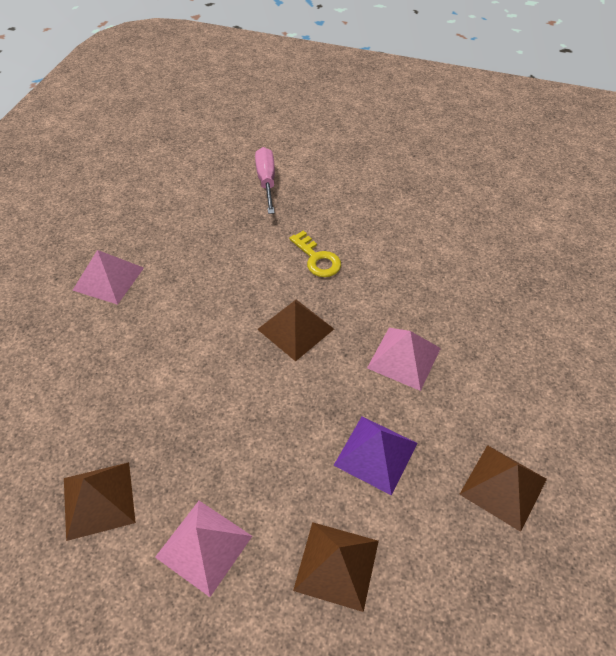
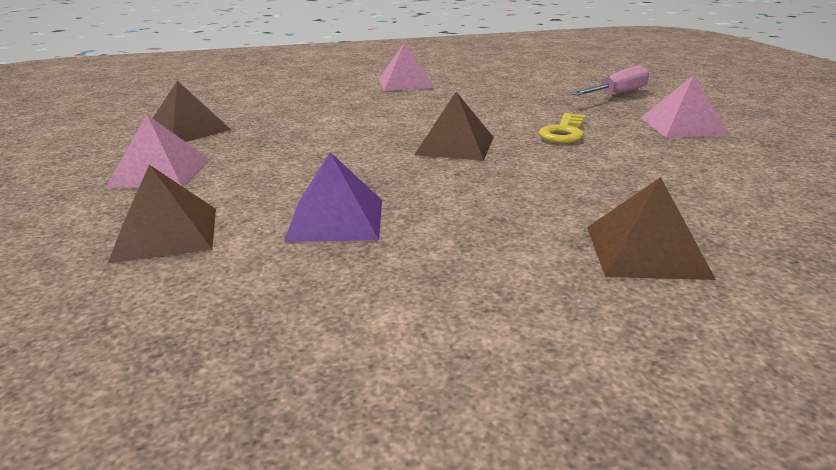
camera: 60 degrees right, 25 degrees down
pink pyramid [367,328,441,391] -> pink pyramid moved to [641,75,730,138]
brown pyramid [459,445,547,532] -> brown pyramid moved to [587,177,716,280]

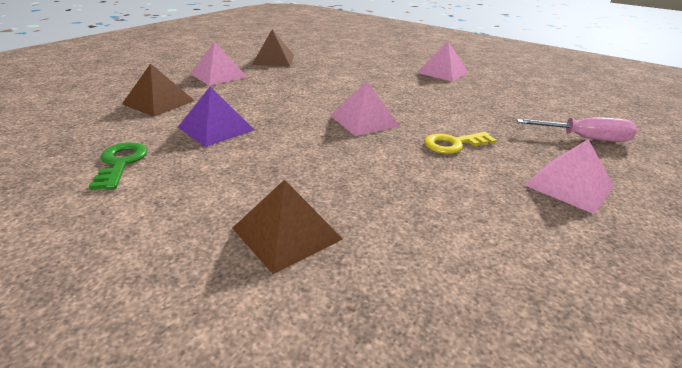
camera: 45 degrees right, 5 degrees up
brown pyramid [414,92,494,160] -> pink pyramid [330,81,399,136]
none -> green key [89,142,147,190]

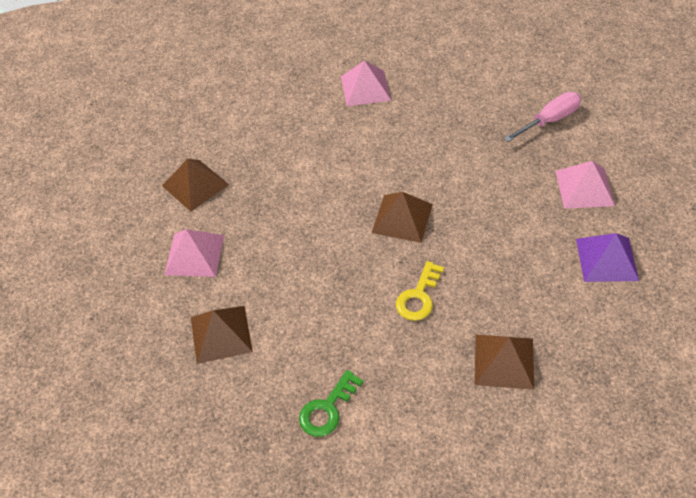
camera: 40 degrees left, 20 degrees up
green key [89,142,147,190] -> green key turned 90 degrees counterclockwise [299,370,363,437]
purple pyramid [178,86,254,147] -> purple pyramid moved to [576,233,639,282]
pink pyramid [330,81,399,136] -> brown pyramid [371,192,433,243]
yellow key [424,132,497,154] -> yellow key moved to [396,261,444,321]

